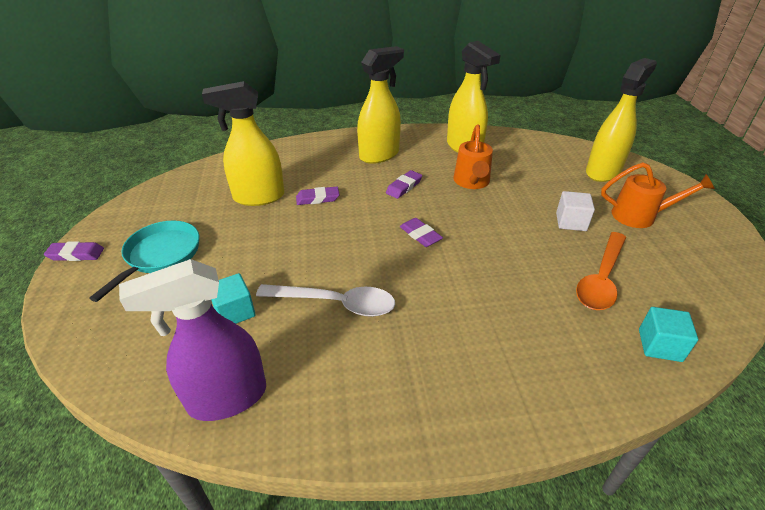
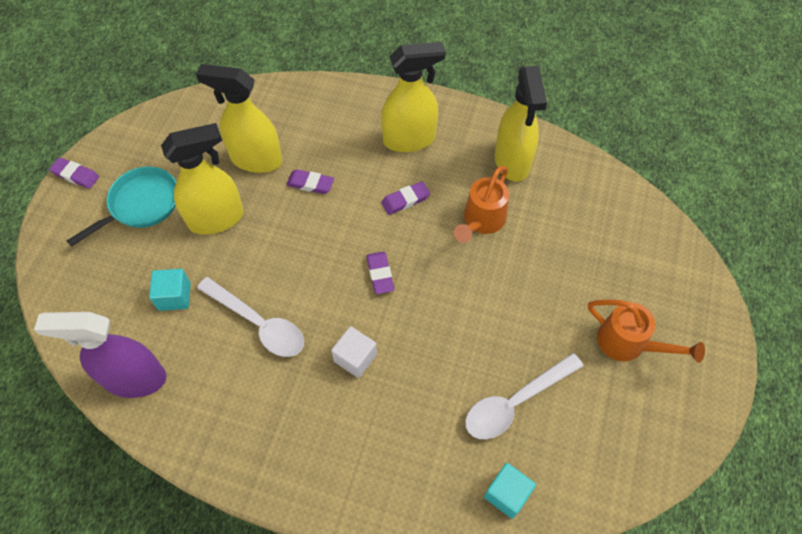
camera: 25 degrees right, 20 degrees up
white cube [556,191,595,231] -> white cube moved to [331,326,377,378]
orange spoon [576,232,626,310] -> white spoon [465,353,583,439]
yellow spray bottle [586,58,657,182] -> yellow spray bottle moved to [161,123,244,235]

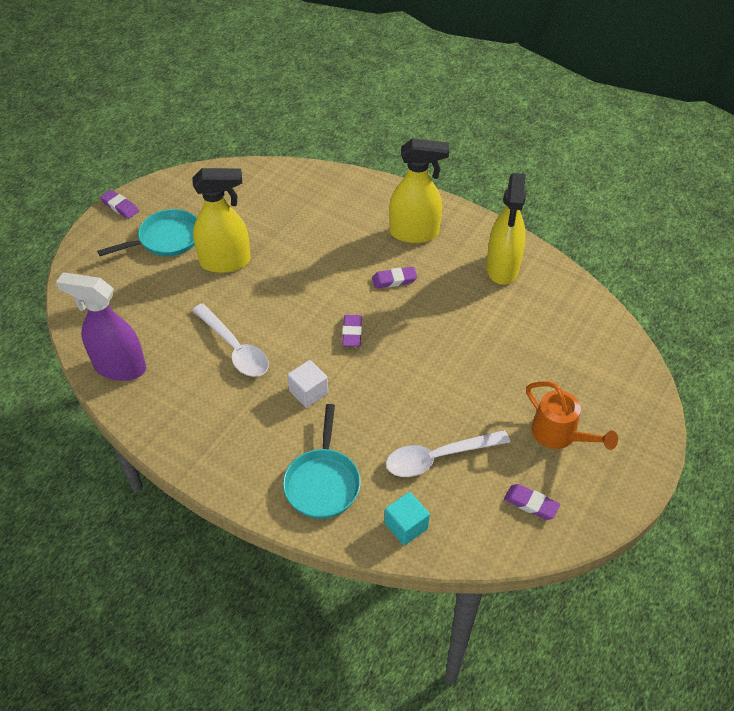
camera: 15 degrees right, 10 degrees down
turquoise cube [149,269,191,311] -> none
yellow spray bottle [196,64,282,173] -> none
purple eraser [286,169,334,194] -> purple eraser moved to [504,484,560,520]
orange watering can [454,166,509,243] -> none
none -> turquoise pan [283,404,361,519]

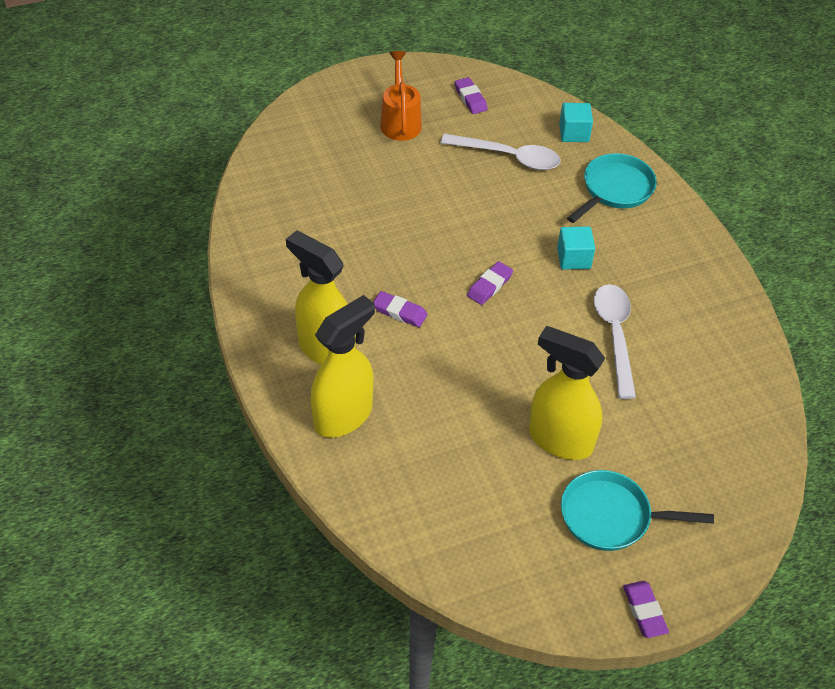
camera: 145 degrees left, 0 degrees up
purple spray bottle [56,273,146,381] -> none
white cube [287,360,328,408] -> turquoise cube [557,226,595,270]
yellow spray bottle [486,173,526,285] -> yellow spray bottle moved to [311,295,375,438]

